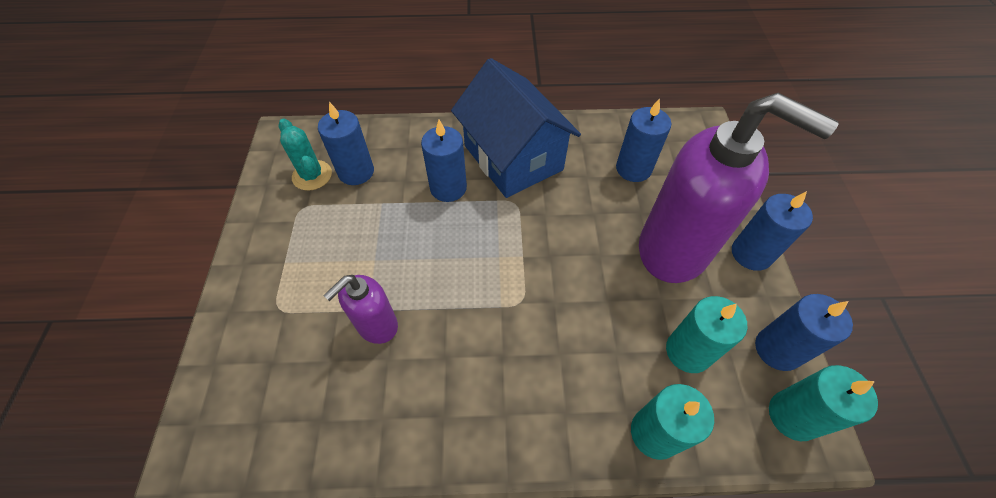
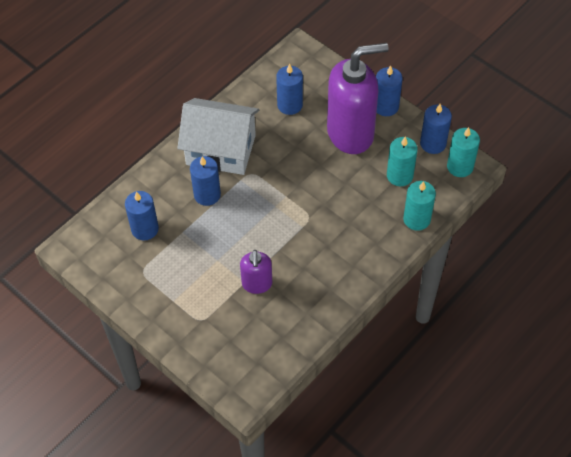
camera: 45 degrees left, 0 degrees up
turquoise cactus [279,119,332,191] -> none
blue house [451,58,581,198] -> white house [177,98,259,175]

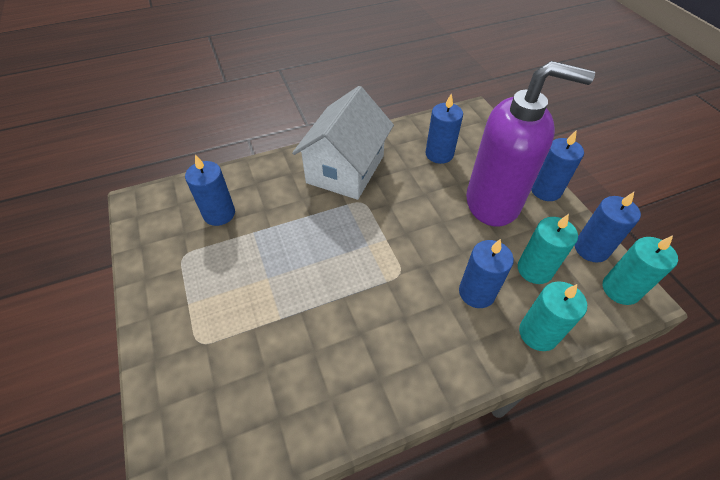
camera: 25 degrees right, 5 degrees down
white house [177,98,259,175] -> white house turned 75 degrees clockwise [292,86,394,200]
blue candle [190,156,221,206] -> blue candle moved to [459,239,514,308]
purple soap dispenser [240,250,272,294] -> none

